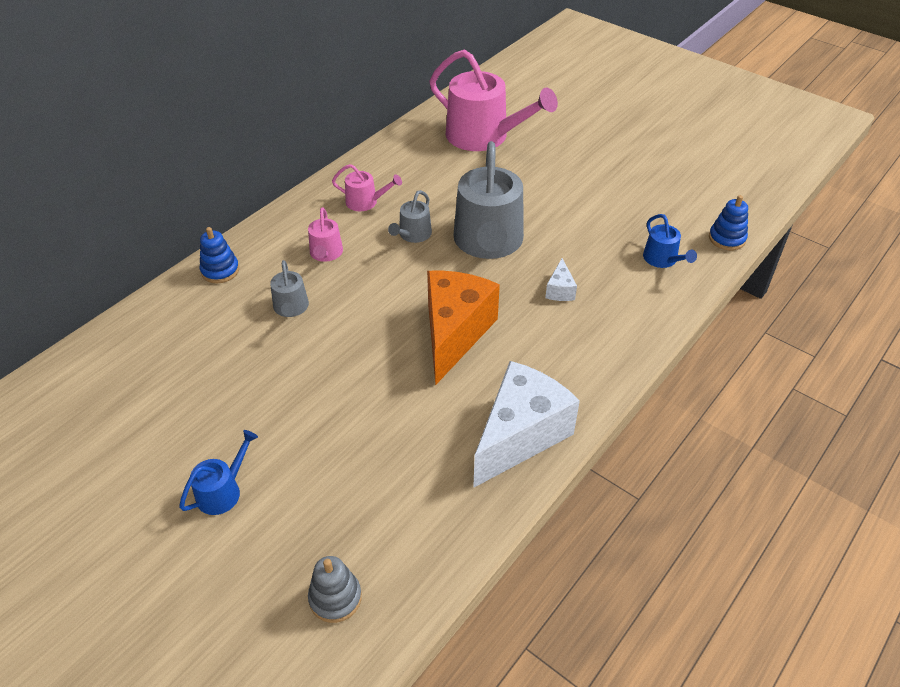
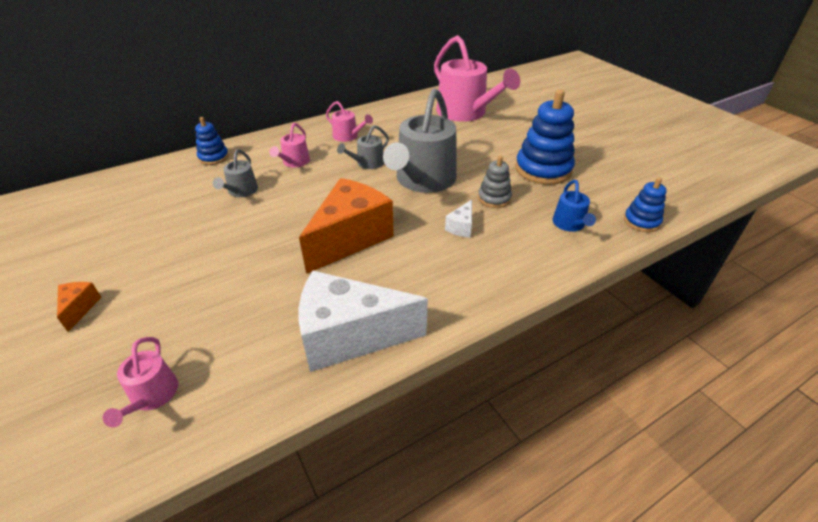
camera: 20 degrees right, 5 degrees down
blue watering can [179,430,258,515] -> orange cheese [57,282,101,332]
grey stacking toy [308,556,362,623] -> grey stacking toy moved to [478,156,512,208]
white cheese [473,361,580,488] -> white cheese turned 150 degrees counterclockwise [299,271,428,372]
none -> pink watering can [103,337,178,428]
none -> blue stacking toy [515,89,575,185]

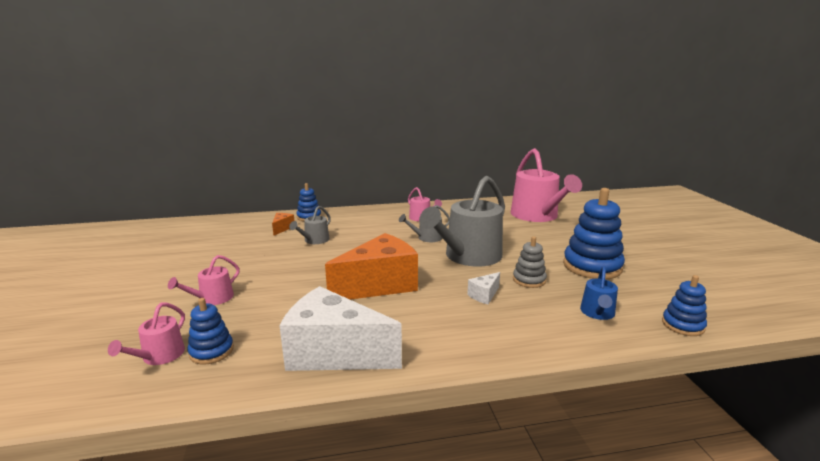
camera: 20 degrees right, 20 degrees down
orange cheese [57,282,101,332] -> orange cheese moved to [272,213,294,235]
pink watering can [269,123,310,167] -> pink watering can moved to [168,255,240,305]
none -> blue stacking toy [188,298,234,364]

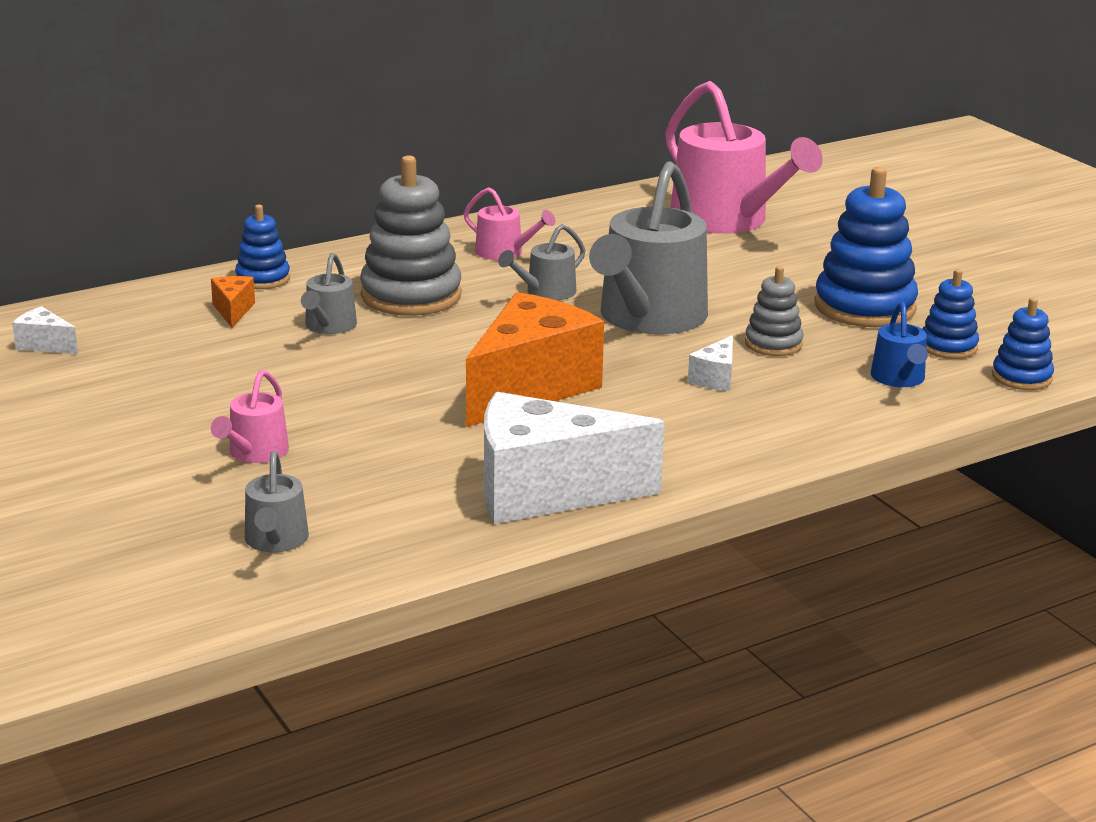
camera: 20 degrees left, 5 degrees up
pink watering can [108,303,185,365] -> grey watering can [245,451,309,552]
blue stacking toy [188,298,234,364] -> blue stacking toy moved to [923,269,979,359]
none -> white cheese [12,306,78,354]
none -> grey stacking toy [360,155,461,316]

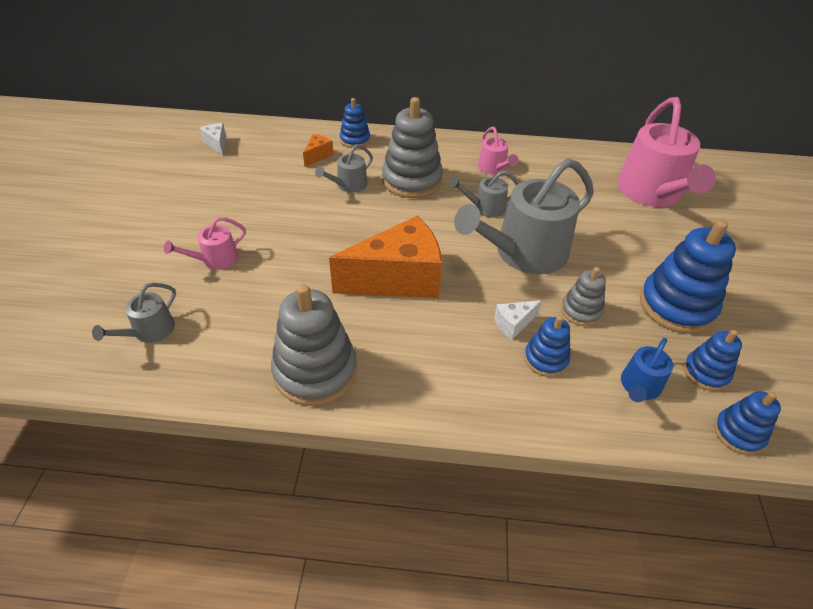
camera: 35 degrees right, 20 degrees up
white cheese [484,392,664,524] -> grey stacking toy [271,284,357,406]
none -> blue stacking toy [524,315,570,377]

